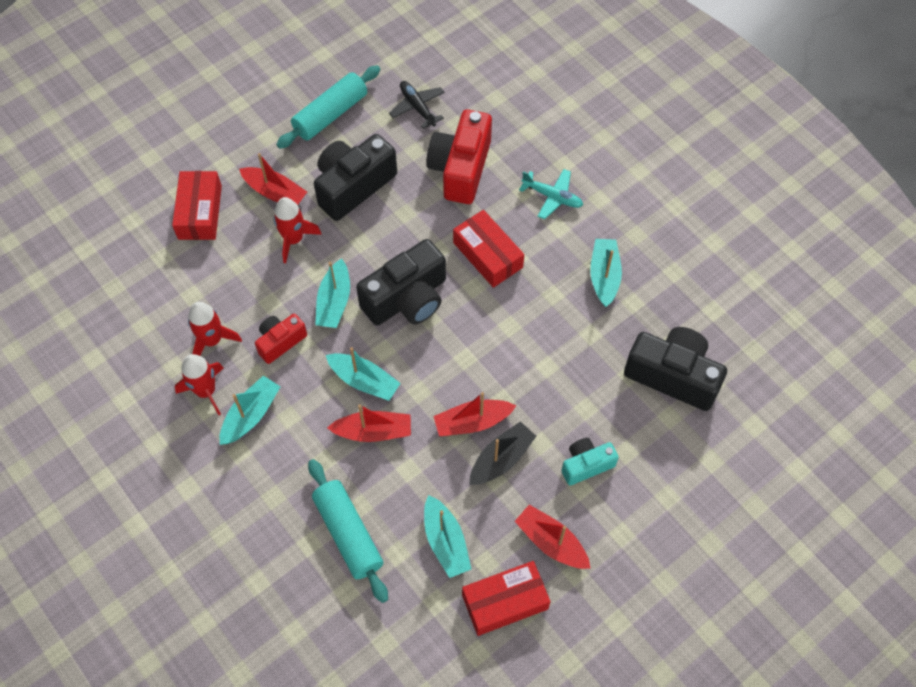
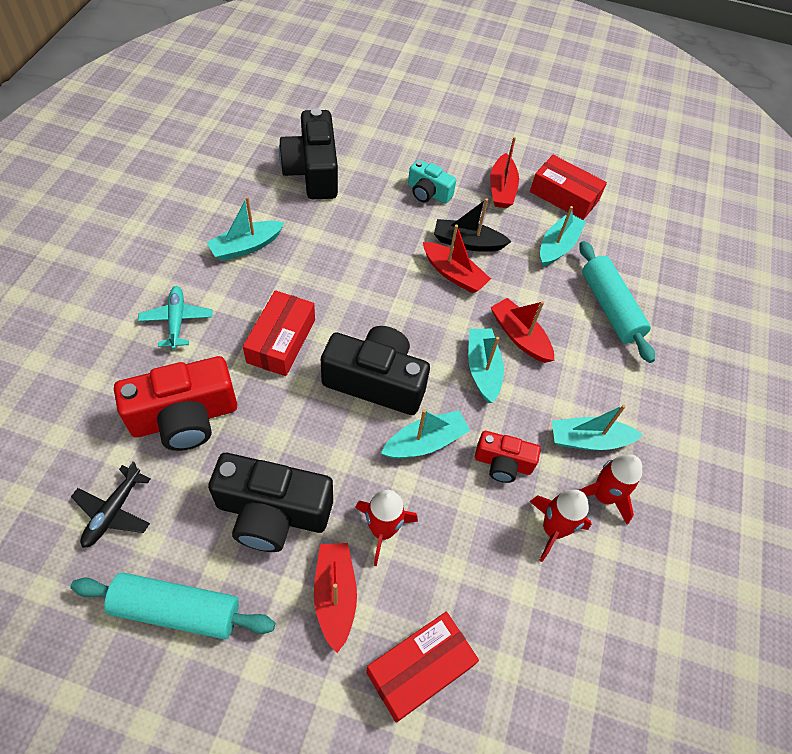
camera: 130 degrees left, 5 degrees down
turquoise rolling pin [308,459,388,603] -> turquoise rolling pin turned 45 degrees counterclockwise [579,241,655,363]

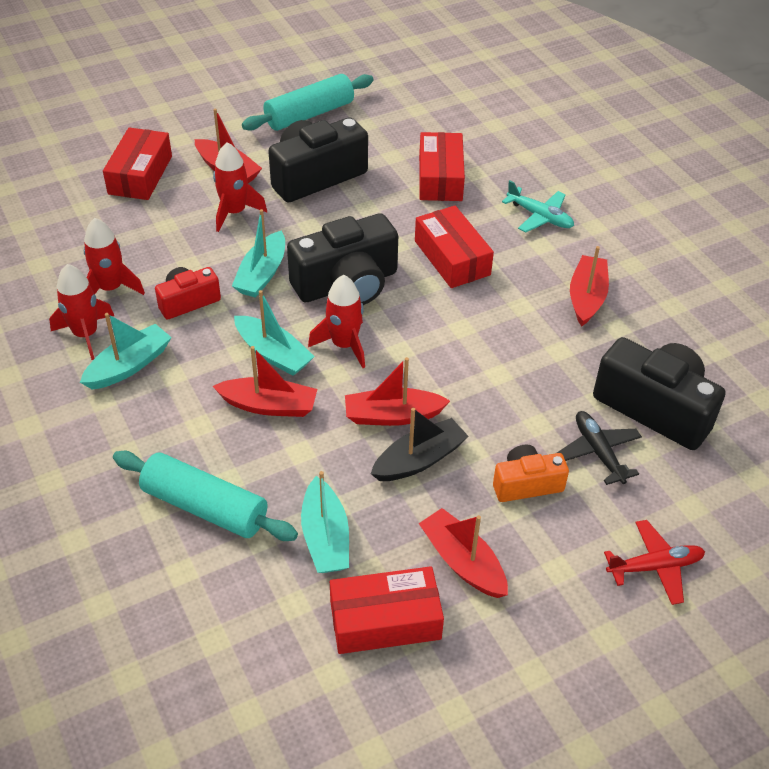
camera: 140 degrees right, 10 degrees down
black plane [71,462,150,548] -> black plane moved to [557,411,642,485]
red camera [114,356,237,451] -> red box [419,132,465,201]
turquoise boat [206,196,285,261] -> red boat [570,246,609,326]
turquoise camera [408,160,456,204] -> orange camera [493,444,569,502]
none -> red rocket [308,275,365,368]
none -> red plane [604,520,705,605]

